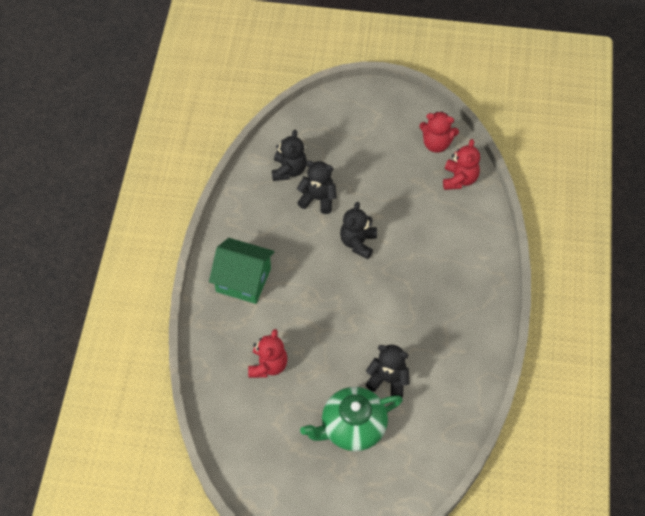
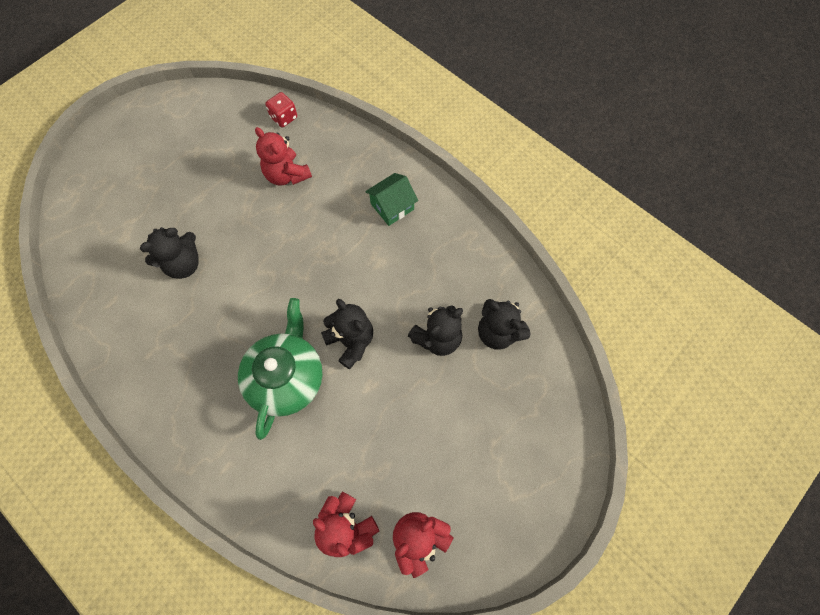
camera: 125 degrees right, 10 degrees up
green house [209,238,274,304] -> green house [365,173,418,226], size x0.62
green teapot [300,387,403,451] -> green teapot moved to [238,298,323,440]
none -> red dice [266,92,297,127]

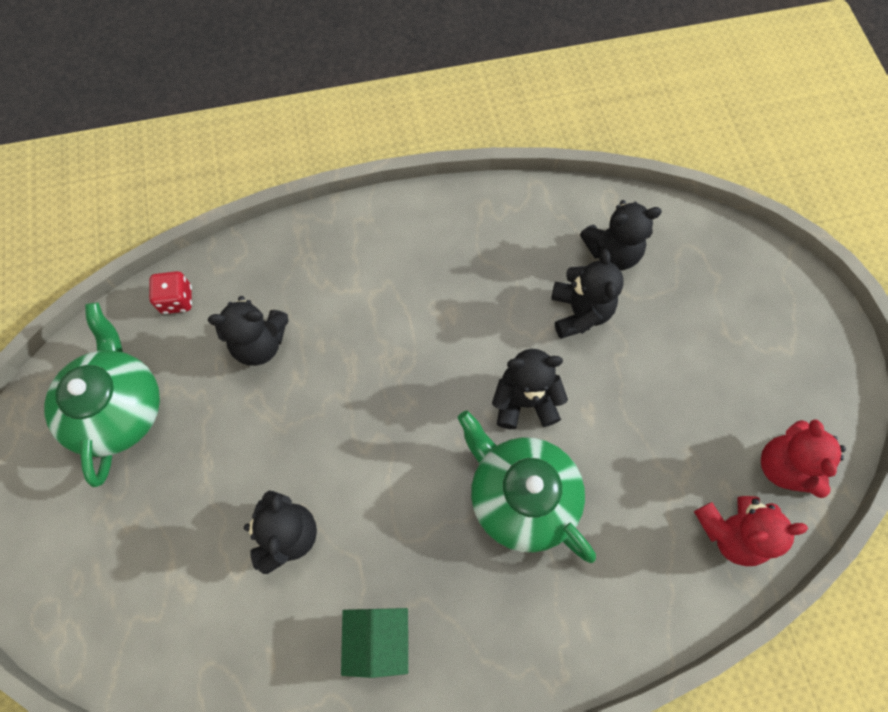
camera: 55 degrees left, 0 degrees up
red teddy bear [255,127,312,186] -> black teddy bear [208,296,289,366]
green house [365,173,418,226] -> green house moved to [341,608,408,678]
none -> green teapot [44,303,160,487]

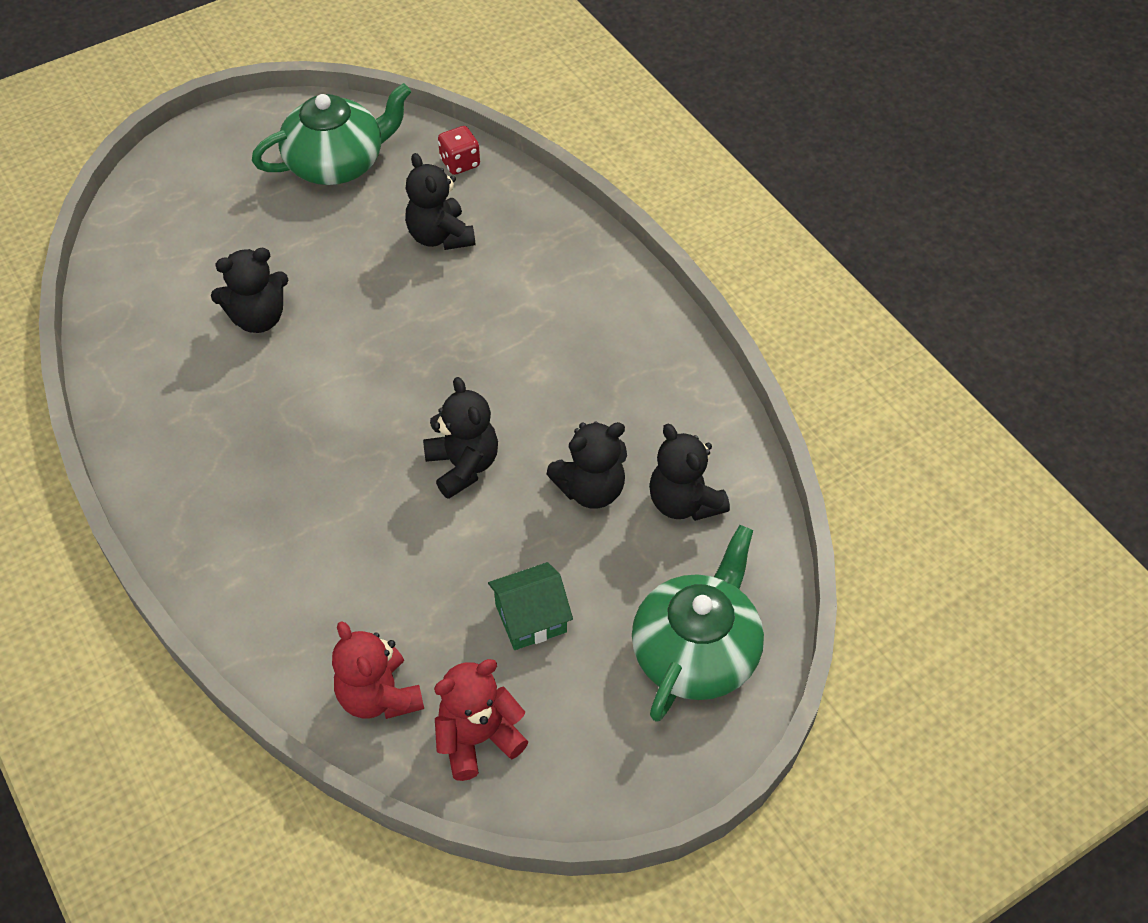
camera: 70 degrees right, 15 degrees down
green house [341,608,408,678] -> green house moved to [488,562,573,650]
green teapot [457,411,596,563] -> green teapot moved to [632,525,764,722]

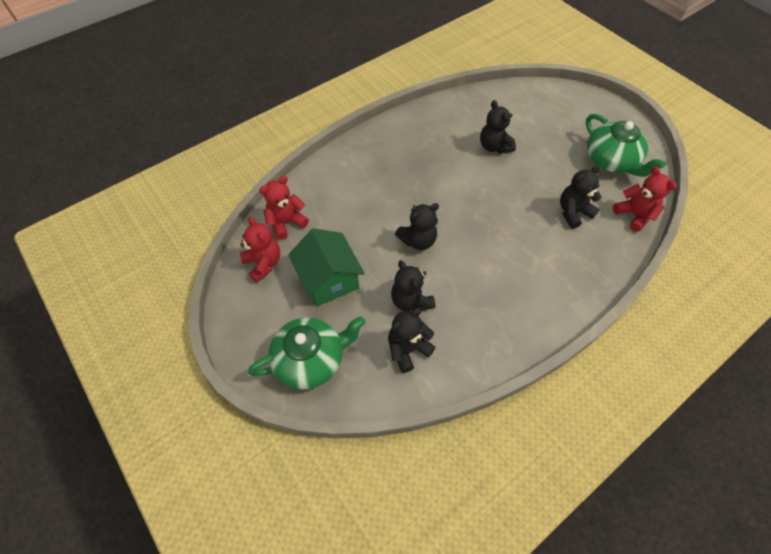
camera: 85 degrees right, 5 degrees up
red dice [438,126,480,175] -> red teddy bear [613,167,677,232]
green house [488,562,573,650] -> green house [288,228,365,306], size x1.61
green teapot [632,525,764,722] -> green teapot turned 45 degrees counterclockwise [248,316,365,390]

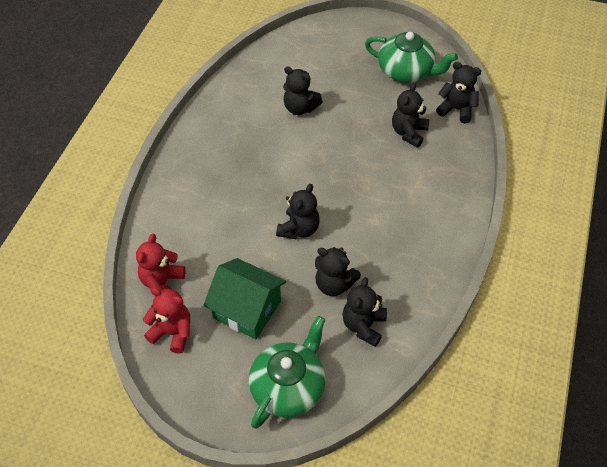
camera: 35 degrees left, 5 degrees down
red teddy bear [613,167,677,232] -> black teddy bear [436,62,481,124]

